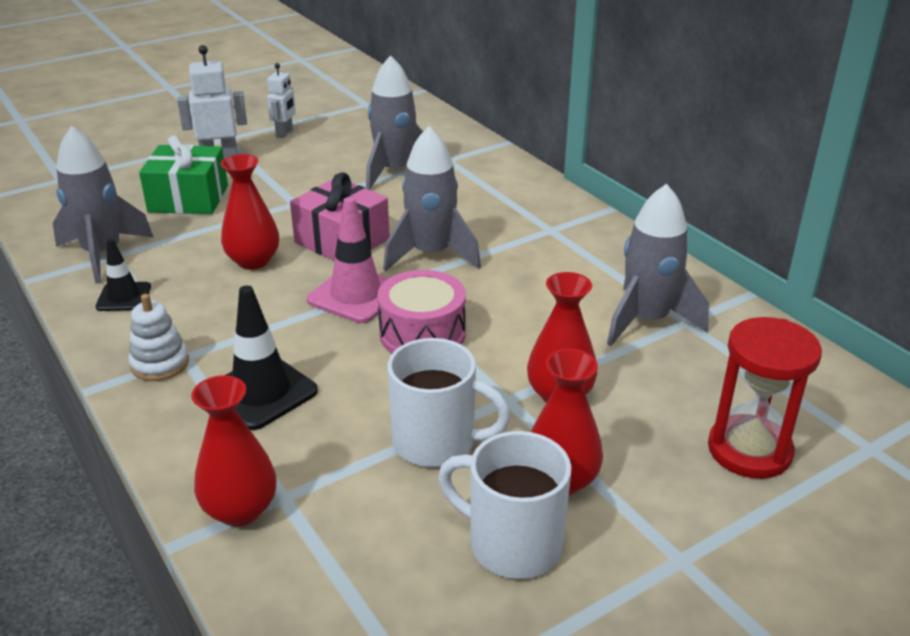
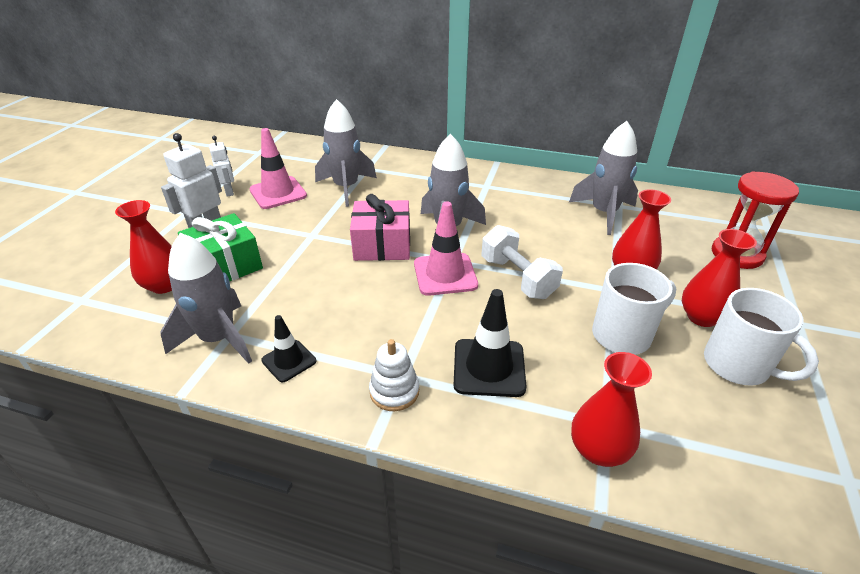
camera: 40 degrees left, 5 degrees up
red vase [221,154,279,270] -> red vase moved to [115,200,172,294]
pink drum [377,270,466,353] -> white dumbbell [482,225,563,299]
white mug [438,431,572,579] -> white mug turned 120 degrees counterclockwise [704,288,819,386]
none -> pink traffic cone [249,128,307,209]

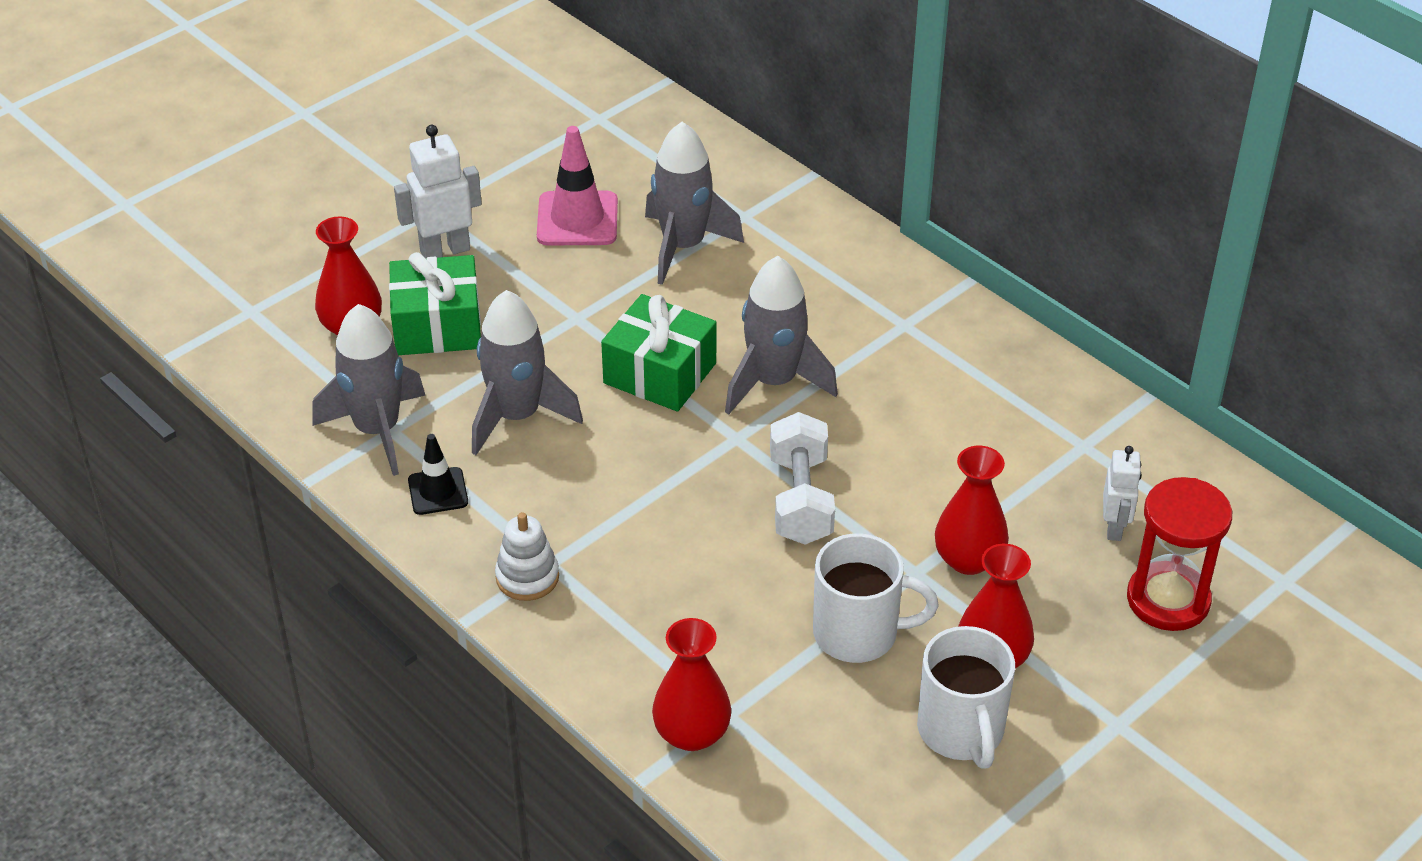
camera: 30 degrees right, 5 degrees up
white robot [209,136,234,197] -> white robot moved to [1103,446,1142,541]
pink gift [350,194,410,261] -> green gift [601,294,716,412]
pink traffic cone [414,202,478,296] -> none
black traffic cone [453,289,527,397] -> none
grey rocket [569,121,638,235] -> grey rocket moved to [472,290,583,455]

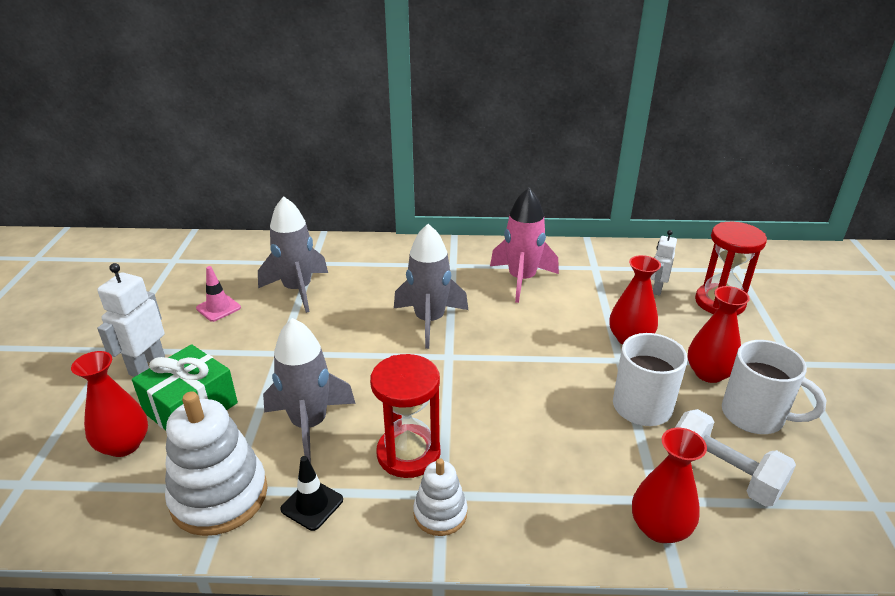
camera: 45 degrees left, 10 degrees down
grey rocket [312,304,425,476] -> white stacking toy [165,391,267,536]
pink traffic cone [537,126,618,245] -> pink traffic cone [196,266,241,322], size x0.61
green gift [601,294,716,412] -> none
white dumbbell [770,412,835,545] -> white dumbbell moved to [675,409,796,507]
white robot [1103,446,1142,541] -> white robot turned 120 degrees counterclockwise [651,230,677,296]
none -> red hourglass [370,354,440,478]
none -> pink rocket [490,188,559,303]

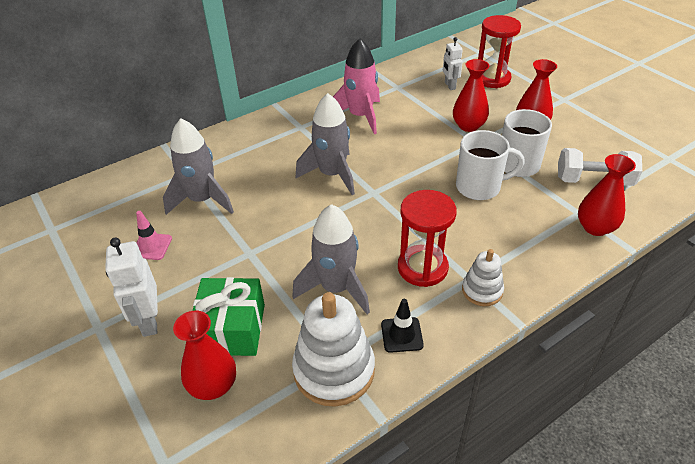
camera: 35 degrees left, 10 degrees up
white mug [722,340,826,434] -> white mug moved to [456,130,525,200]

